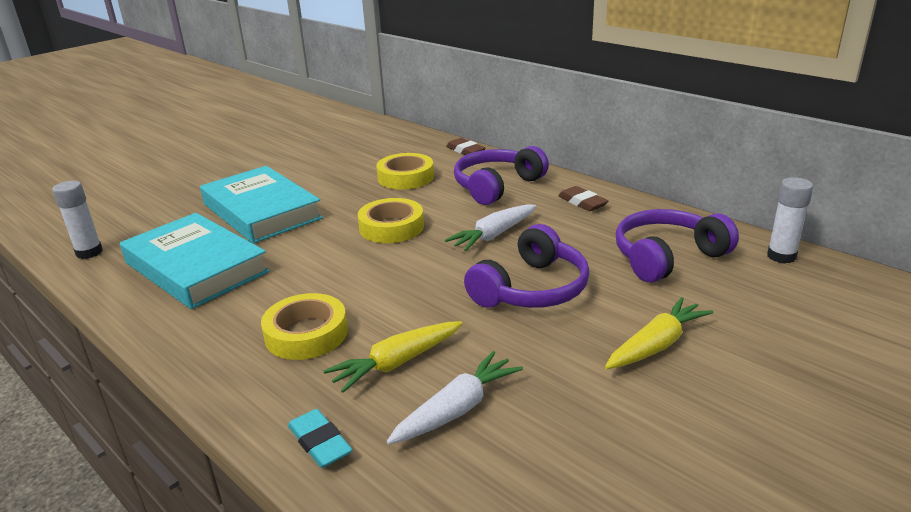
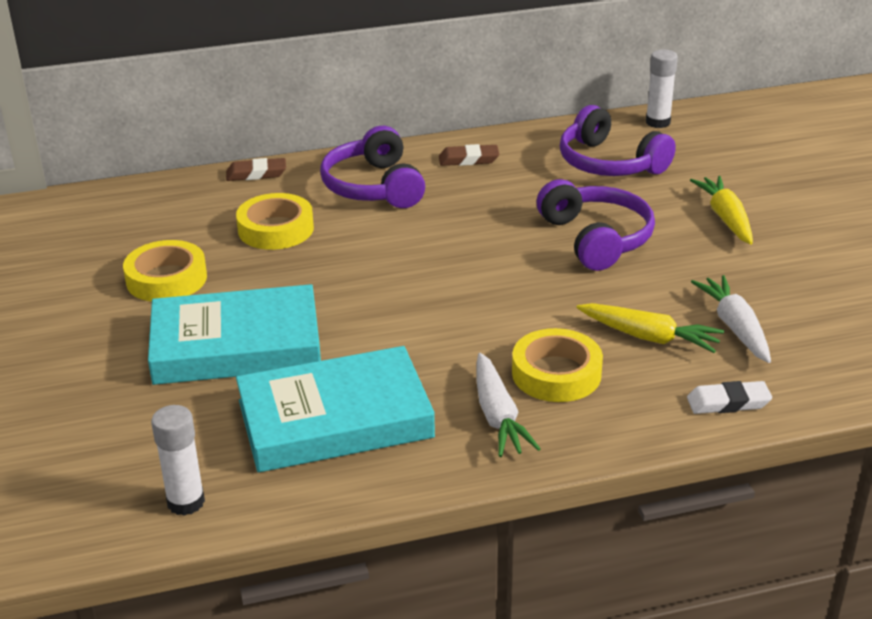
camera: 60 degrees left, 5 degrees up
turquoise eraser [288,409,352,468] -> white eraser [687,381,772,414]
yellow carrot [323,321,463,393] -> yellow carrot turned 60 degrees counterclockwise [576,303,724,353]
yellow tape [358,198,424,243] -> yellow tape moved to [123,240,207,302]
white carrot [445,205,536,251] -> white carrot moved to [476,353,541,457]
purple headphones [616,209,739,282] -> purple headphones turned 45 degrees counterclockwise [560,105,676,176]

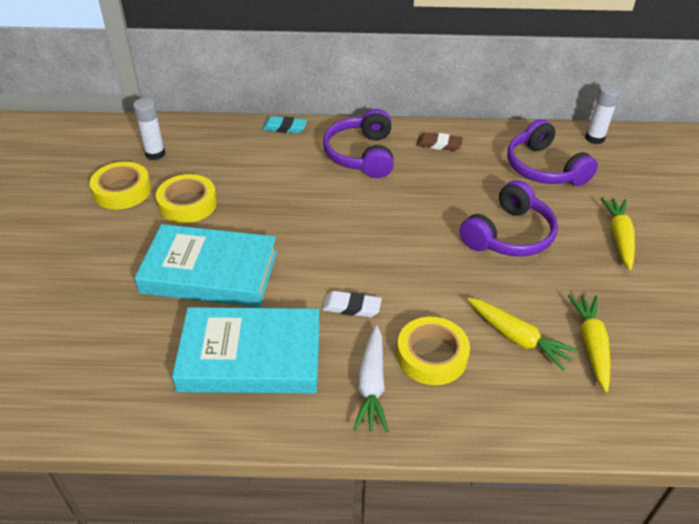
camera: 15 degrees right, 10 degrees up
white glue stick [151,405,205,516] -> white glue stick moved to [133,98,165,160]
brown eraser [226,158,286,181] -> turquoise eraser [262,116,307,134]
yellow tape [236,193,314,250] -> yellow tape moved to [90,162,151,209]
purple headphones [537,179,655,271] -> purple headphones turned 45 degrees clockwise [460,180,558,257]
white eraser [687,381,772,414] -> white eraser moved to [322,291,382,317]
white carrot [691,275,771,363] -> yellow carrot [568,295,611,392]

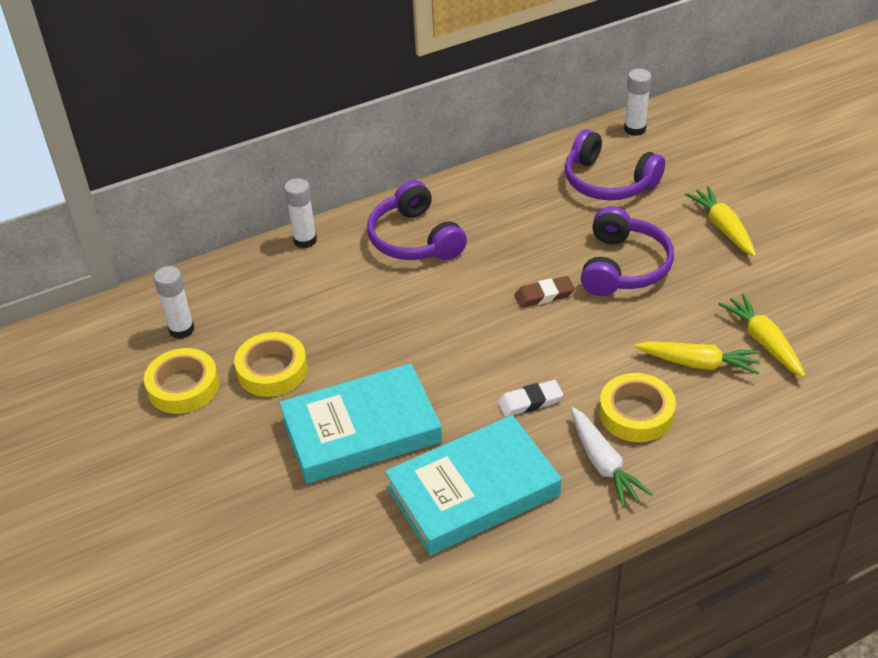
camera: 25 degrees left, 0 degrees up
turquoise eraser [262,116,307,134] -> white glue stick [284,178,317,248]
brown eraser [416,132,463,151] -> brown eraser moved to [514,276,575,308]

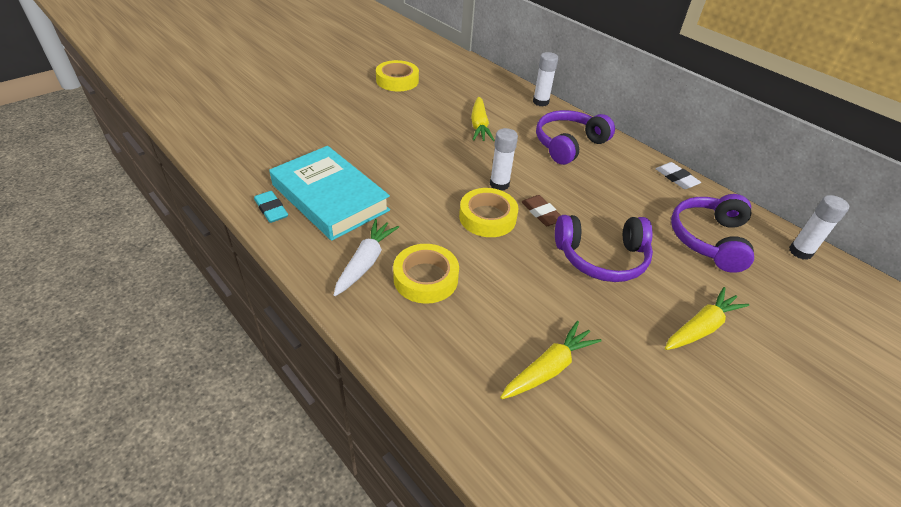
camera: 70 degrees right, 0 degrees up
white glue stick [154,266,194,339] -> white glue stick moved to [490,128,518,191]
yellow tape [234,332,308,397] -> yellow tape moved to [459,188,518,237]
turquoise book [279,363,442,484] -> none
white eraser [498,380,563,417] -> white eraser moved to [656,162,701,189]
white carrot [571,407,653,508] -> white carrot turned 150 degrees clockwise [334,219,399,296]
yellow carrot [635,341,760,374] -> yellow carrot moved to [471,97,495,141]
none -> turquoise eraser [254,191,288,223]

